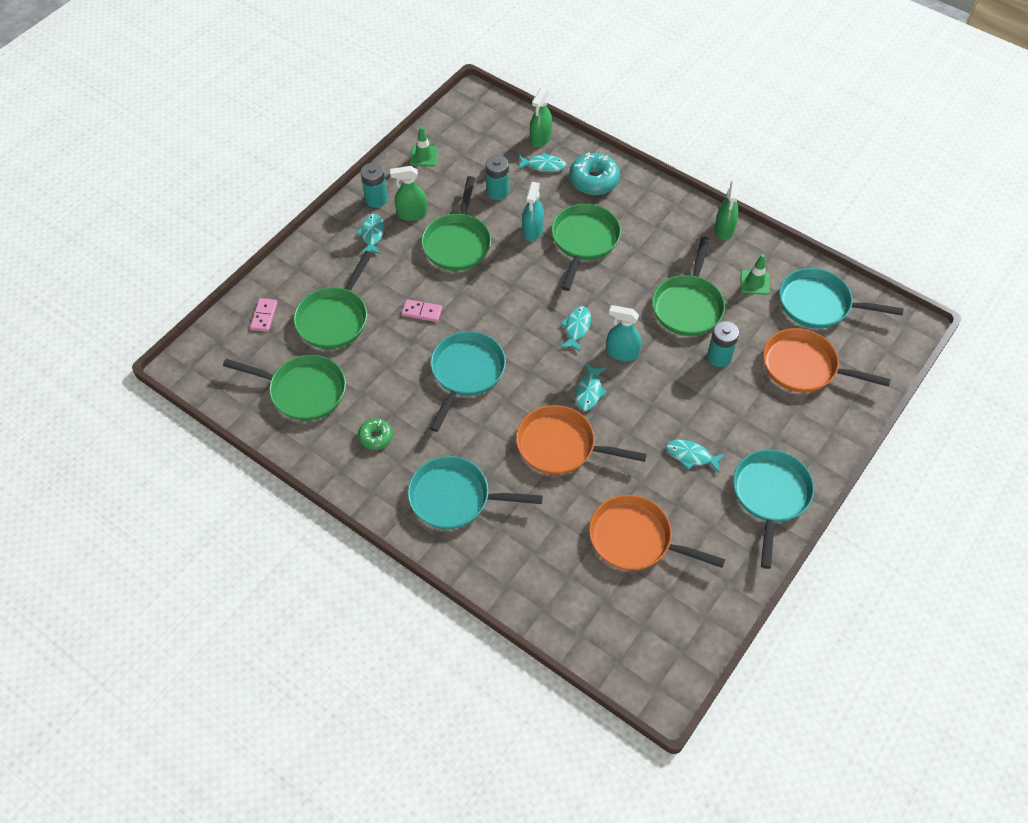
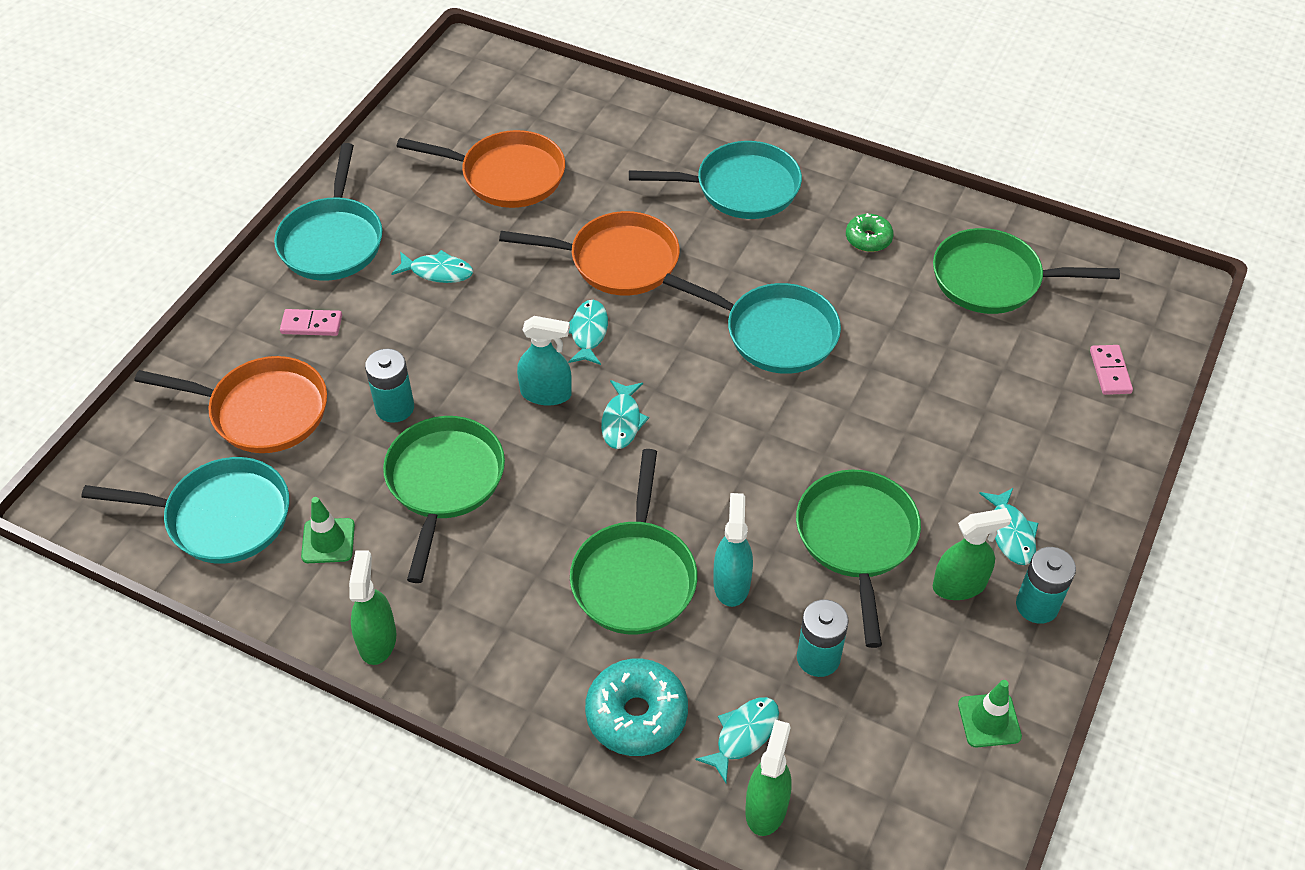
camera: 170 degrees right, 5 degrees down
green pan [294,251,373,349] -> none
pink domino [402,299,442,322] -> pink domino moved to [280,309,342,336]
turquoise pan [429,331,506,432] -> turquoise pan turned 75 degrees counterclockwise [663,273,841,374]
turquoise fish [517,152,567,172] -> turquoise fish turned 135 degrees clockwise [695,697,779,783]

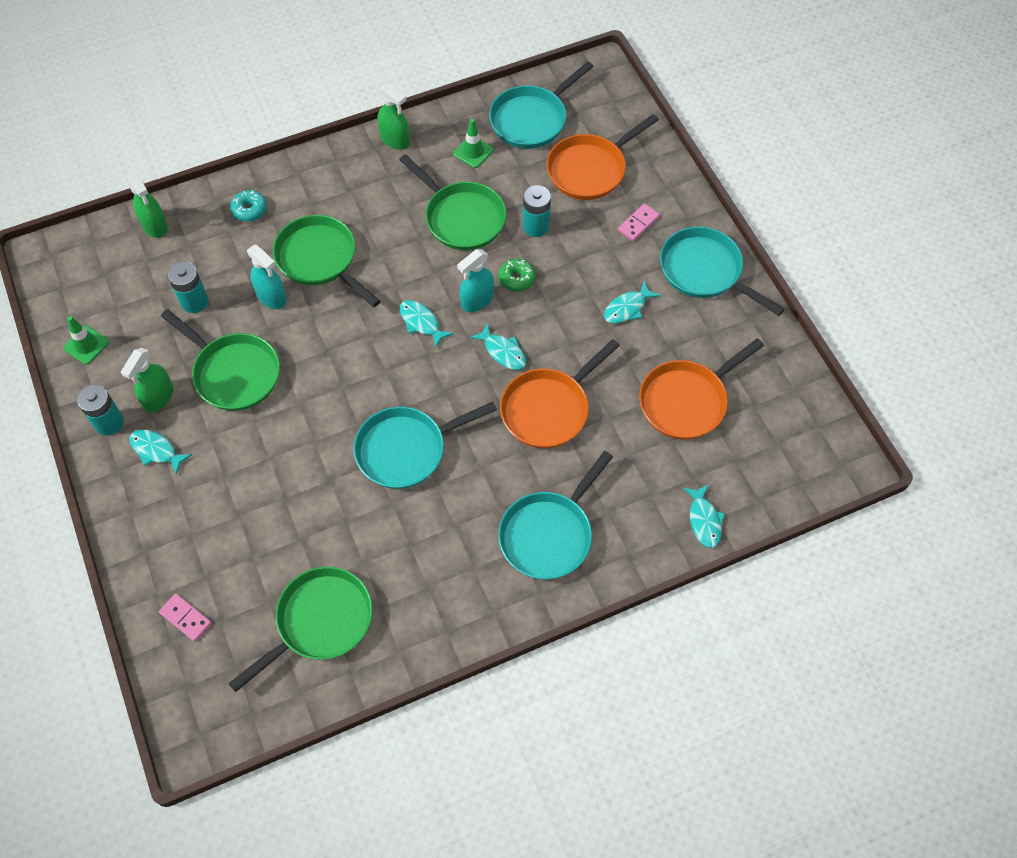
camera: 130 degrees right, 10 degrees up
turquoise donut [585,659,688,756] -> turquoise donut [230,190,267,221], size x0.59
turquoise fish [695,697,779,783] -> turquoise fish moved to [683,484,725,548]
green donut [846,213,894,252] -> green donut moved to [498,259,535,292]

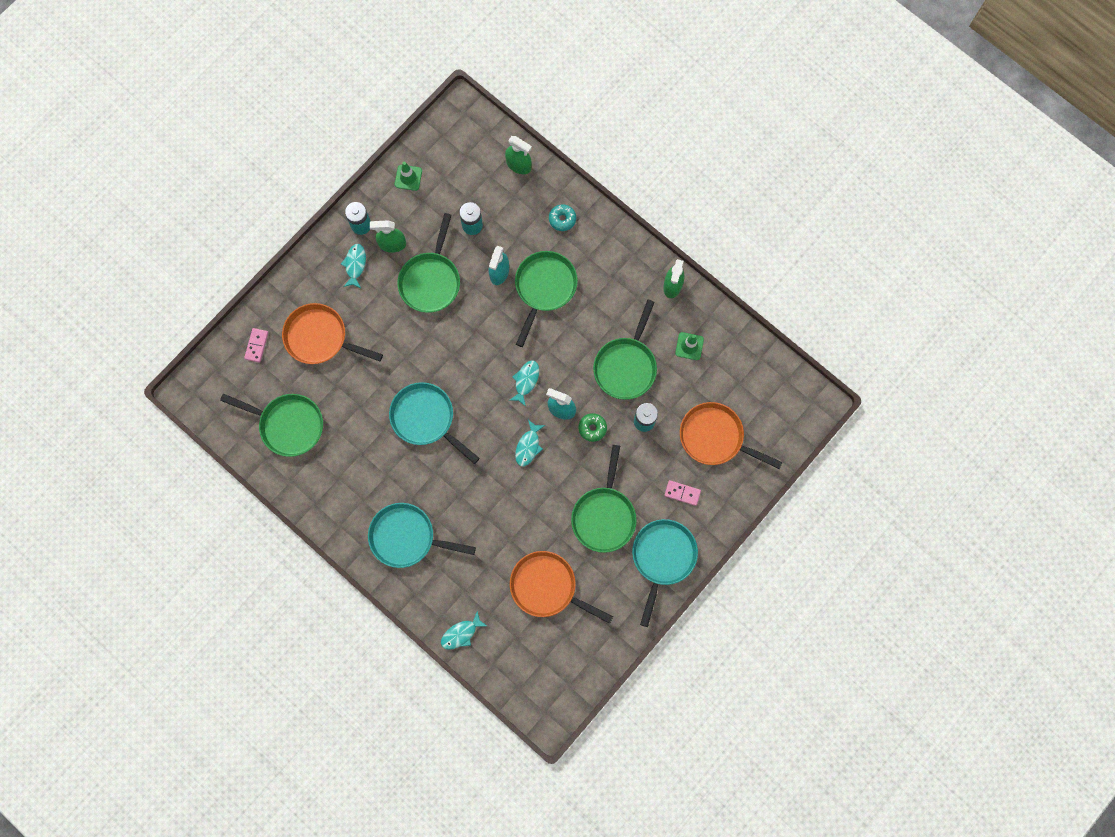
camera: 65 degrees right, 15 degrees up
green spray bottle [126,171,168,238] -> green spray bottle turned 90 degrees counterclockwise [505,136,532,174]
turquoise pan [489,61,594,149] -> none
orange pan [500,339,620,448] -> orange pan moved to [282,303,383,364]
turquoise fish [604,281,660,324] -> green pan [571,445,637,553]

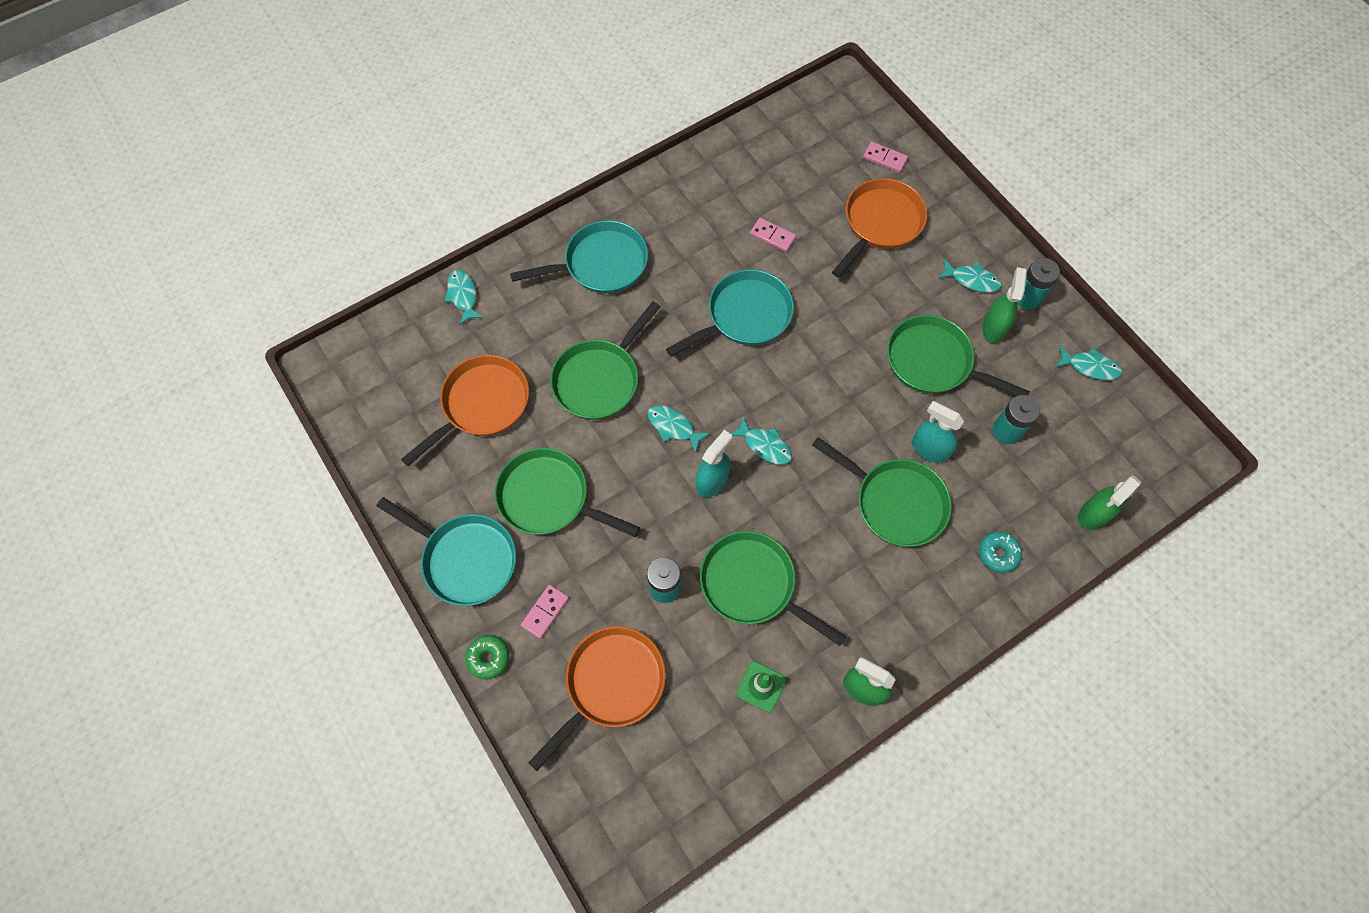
camera: 105 degrees right, 10 degrees down
green pan [220,394,323,457] -> green pan moved to [550,301,660,420]
turquoise pan [368,503,476,568] -> turquoise pan turned 45 degrees clockwise [510,220,648,293]
green traffic cone [395,162,422,191] -> turquoise fish [1056,346,1122,380]
green donut [578,413,607,442] -> green donut moved to [465,635,509,679]
none -> pink domino [750,218,796,252]

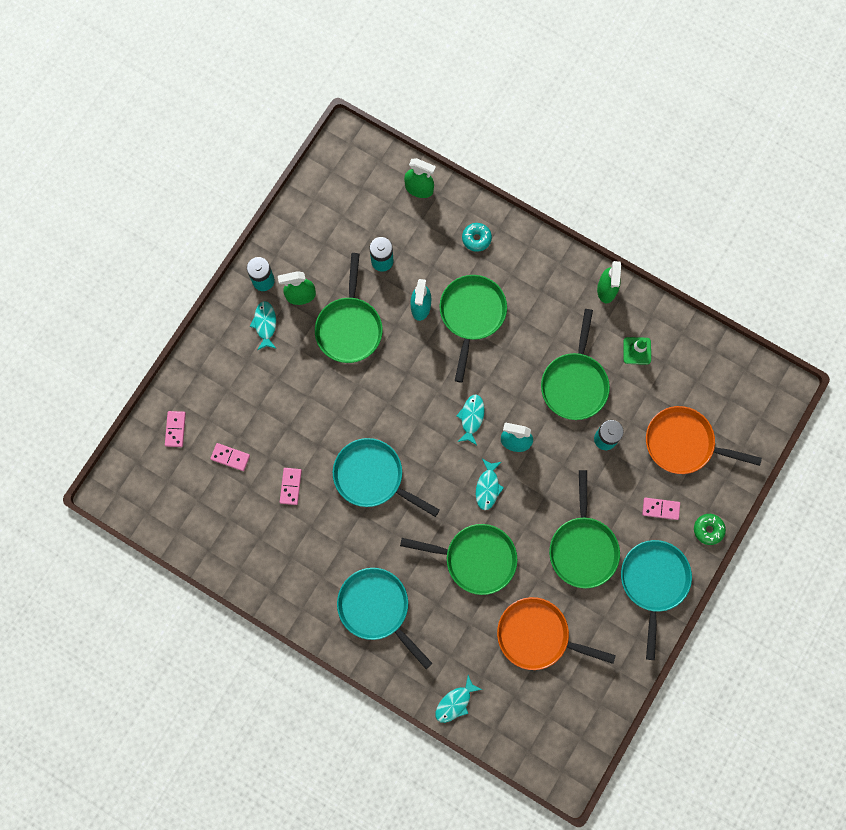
camera: 115 degrees left, 10 degrees up
orange pan [832,178,927,278] -> none
turquoise fish [1056,346,1122,380] -> none
none -> pink domino [210,443,250,471]

